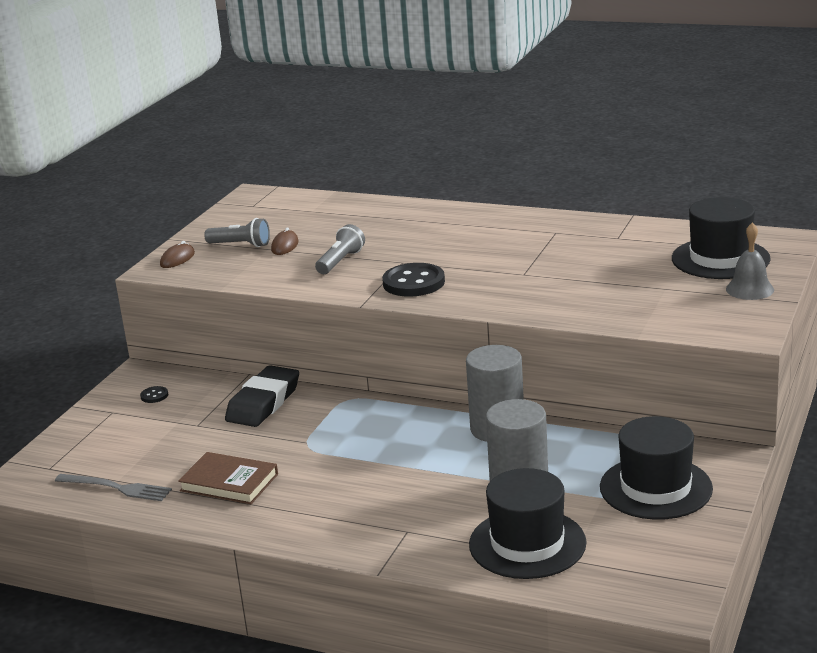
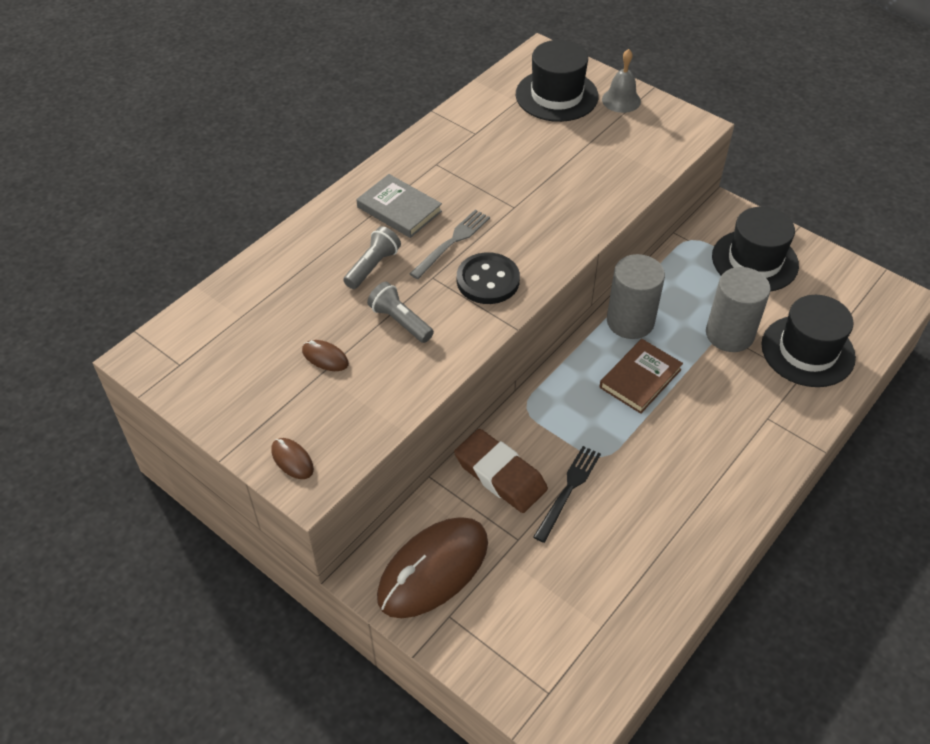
camera: 75 degrees left, 25 degrees up
grey fork [55,474,172,501] -> grey fork moved to [410,210,490,279]
black button [140,386,168,403] -> brown mouse [377,517,488,618]
brown book [178,452,278,504] -> brown book moved to [599,339,683,414]
grey flashlight [204,218,270,247] -> grey flashlight moved to [343,226,401,289]
black eraser [225,365,299,427] -> brown eraser [454,429,548,513]
none -> grey book [356,174,442,238]
none -> black fork [533,446,601,543]

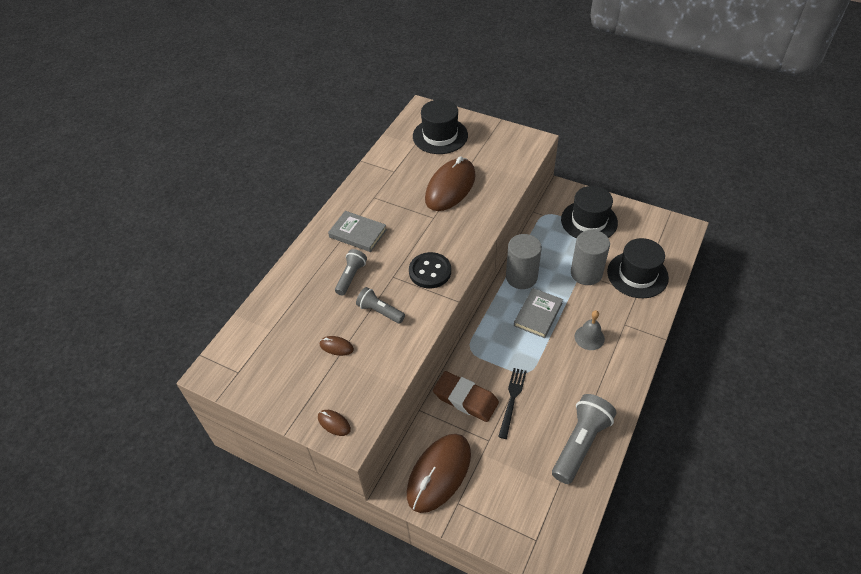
camera: 10 degrees left, 0 degrees up
grey fork [410,210,490,279] -> none
brown book [599,339,683,414] -> grey book [514,288,563,338]
grey bell [602,49,641,113] -> grey bell moved to [575,310,605,350]
none -> brown mouse [425,156,476,211]
none -> grey flashlight [552,394,617,484]

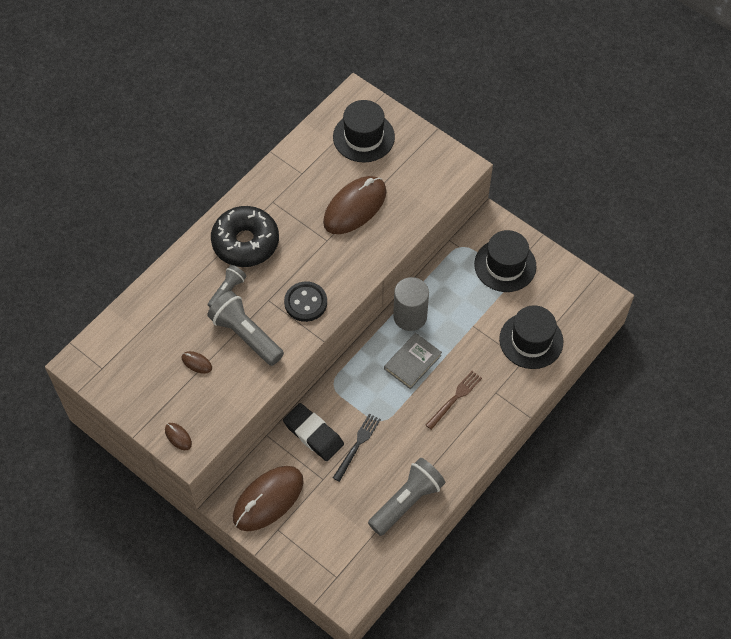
camera: 10 degrees right, 10 degrees up
grey book [328,211,387,252] -> black donut [211,206,279,267]
grey flashlight [356,287,405,324] -> grey flashlight [207,291,284,366], size x1.73
brown eraser [433,371,499,422] -> black eraser [283,403,344,461]
grey cylinder [571,230,610,285] -> none
grey bell [575,310,605,350] -> brown fork [426,371,482,430]

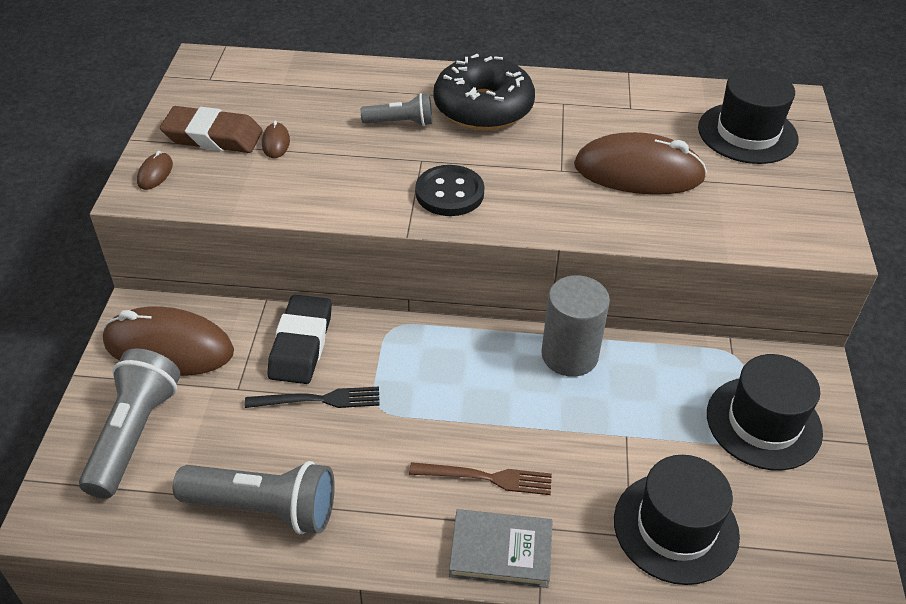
camera: 55 degrees right, 15 degrees down
grey flashlight [207,291,284,366] -> grey flashlight moved to [79,348,180,499]
grey book [384,333,442,389] -> grey book moved to [449,509,553,588]
none -> brown eraser [160,106,263,153]

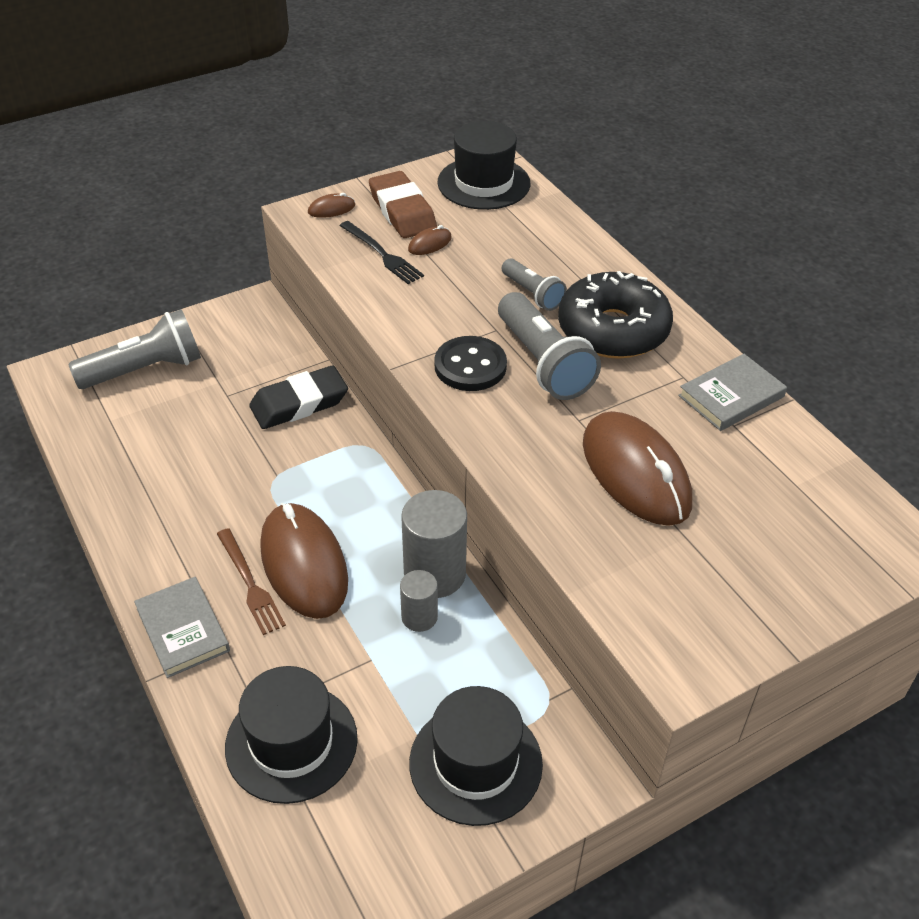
camera: 55 degrees right, 0 degrees up
brown mouse [103,306,234,376] -> brown mouse moved to [260,503,348,619]
grey flashlight [173,461,335,534] -> grey flashlight moved to [498,292,601,400]
black fork [245,387,380,408] -> black fork moved to [340,221,424,284]
black hat [698,68,798,164] -> black hat moved to [437,121,530,210]
none -> grey cylinder [400,570,438,632]
none -> grey book [678,354,787,431]

